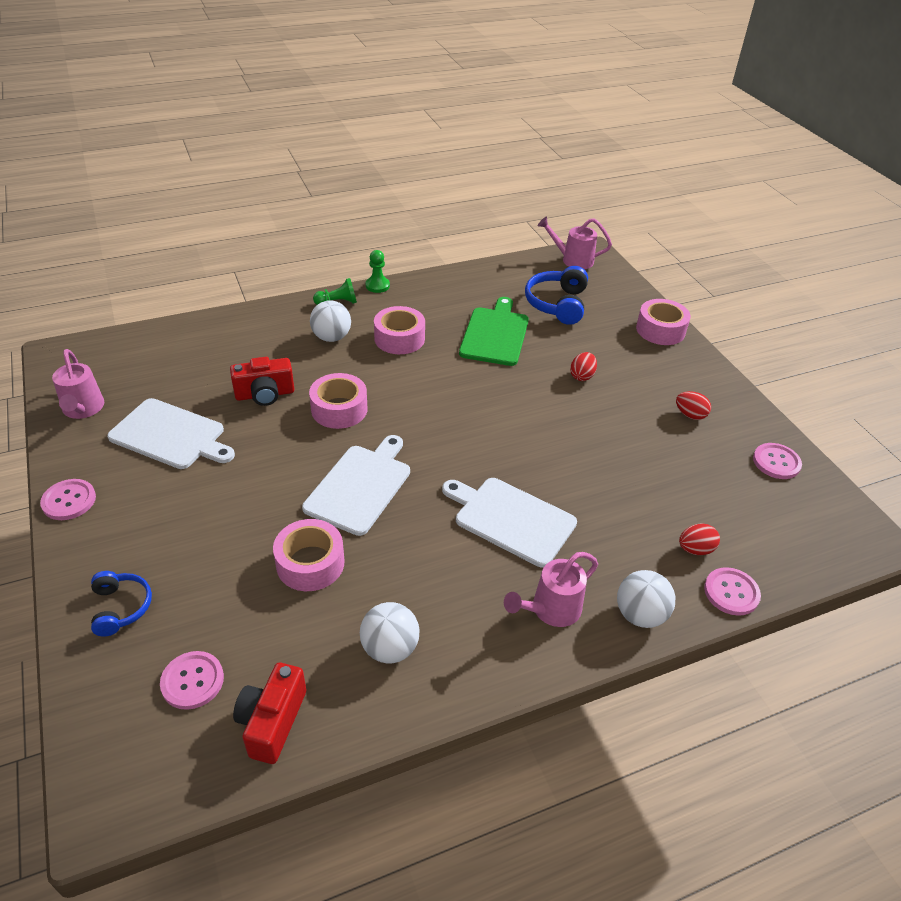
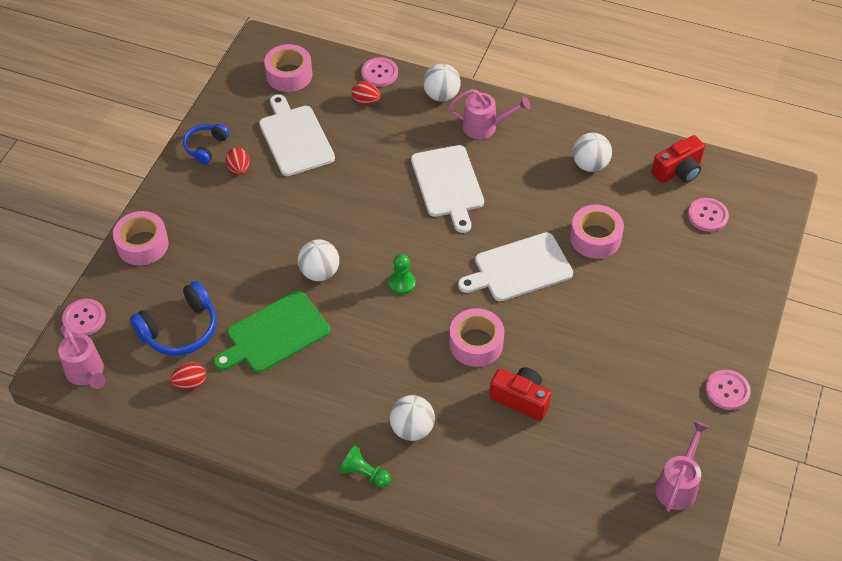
camera: 135 degrees left, 10 degrees up
blue headphones [91,571,152,637] -> blue headphones moved to [183,124,229,164]
white cutting board [107,398,235,469] -> white cutting board moved to [259,94,335,176]
green pawn [366,250,390,293] -> green pawn moved to [389,254,416,295]
pink tape [374,306,425,354] -> pink tape moved to [264,44,313,92]
red egg [570,352,597,381] -> red egg moved to [170,363,206,390]
pink button [753,443,802,479] -> pink button moved to [62,299,106,336]
none -> white ball [298,240,339,281]

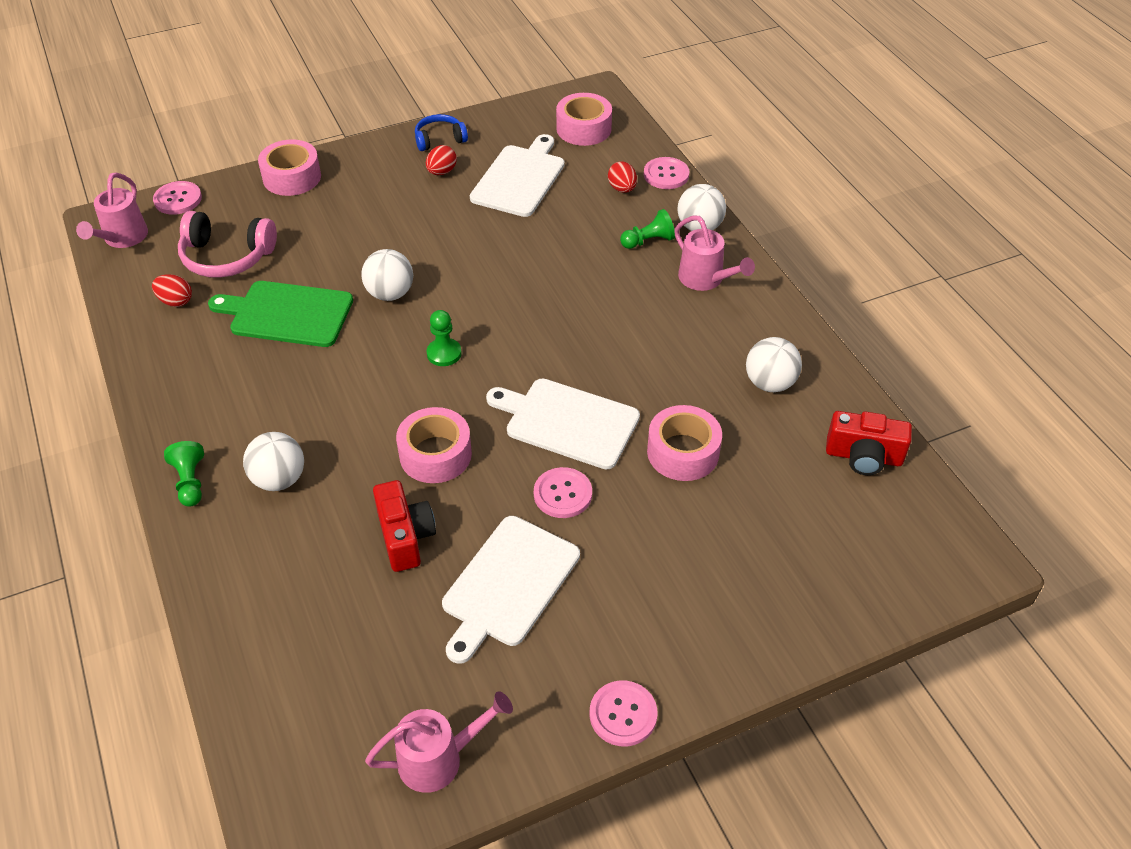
camera: 45 degrees right, 5 degrees down
blue headphones [130,281,217,356] -> pink headphones [178,211,277,278]
white cutting board [411,145,484,233] -> white cutting board moved to [442,516,580,664]
pink button [688,198,729,232] -> pink button moved to [534,467,592,518]
none -> green pawn [620,209,675,249]

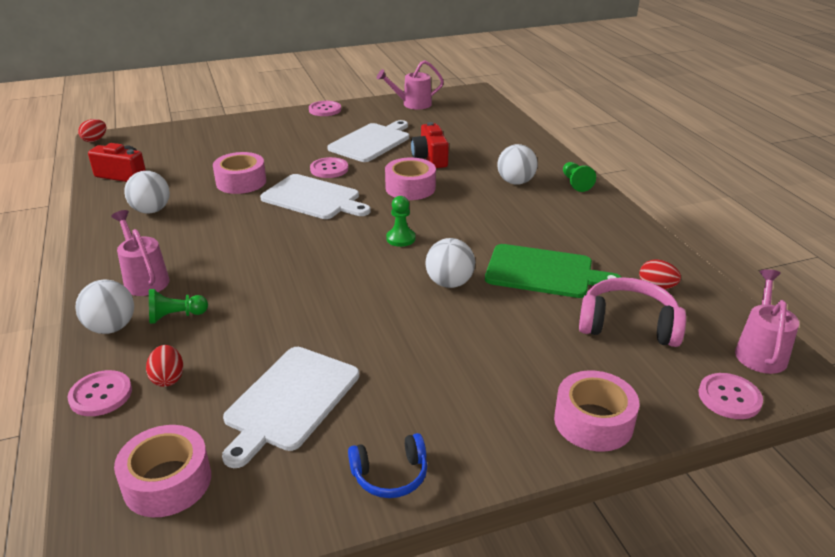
camera: 175 degrees left, 15 degrees down
red egg [426,145,457,175] -> red egg moved to [78,119,106,142]

